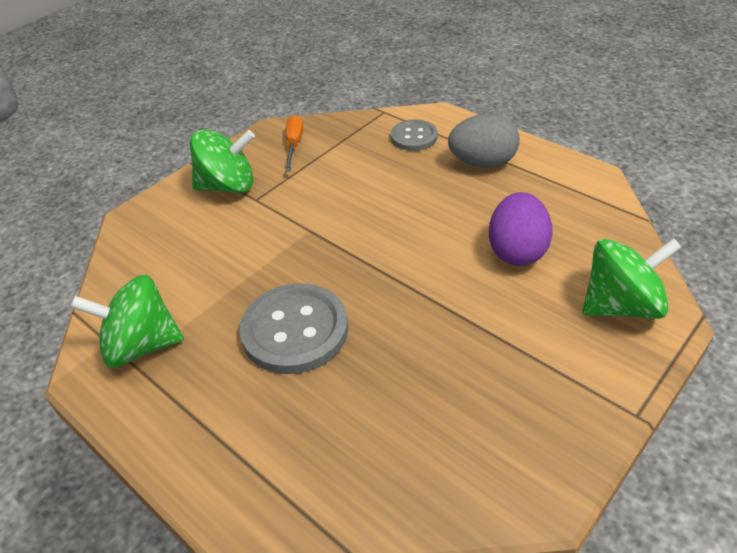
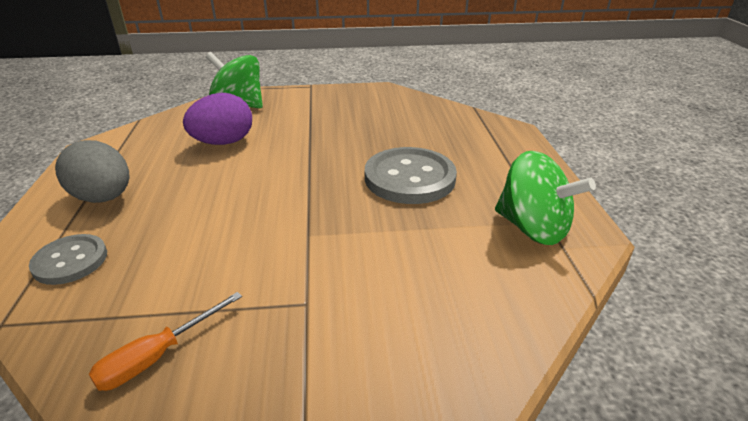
camera: 140 degrees left, 10 degrees down
green spinning top [190,129,255,193] -> none

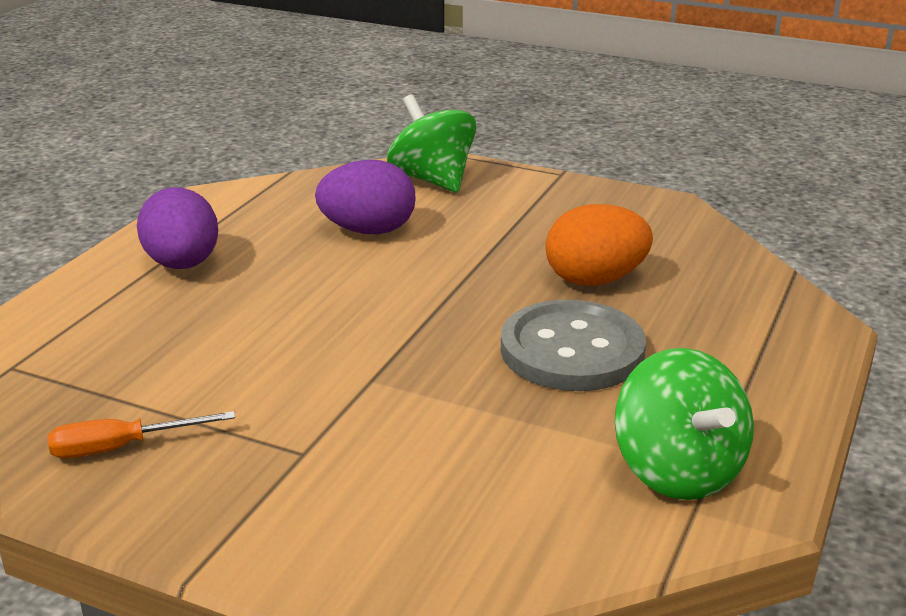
camera: 30 degrees right, 5 degrees down
grey button [29,234,107,285] -> none
grey egg [55,140,130,203] -> purple egg [137,187,218,269]
none -> orange egg [545,204,653,286]

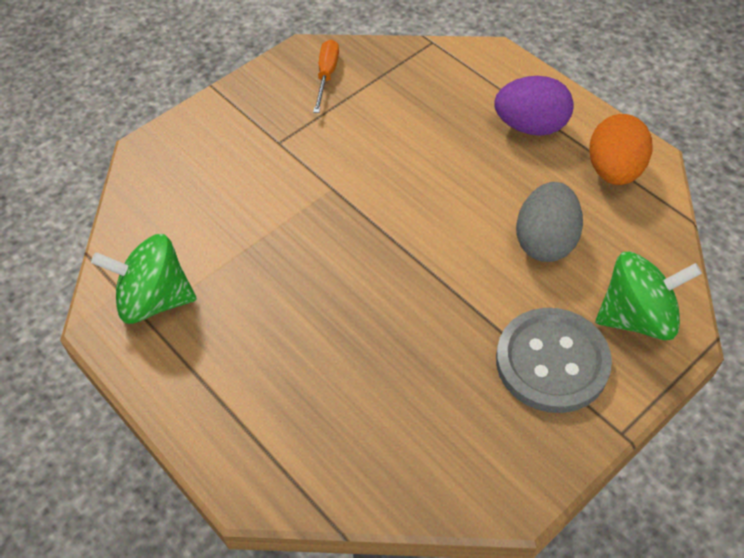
camera: 115 degrees right, 25 degrees up
purple egg [315,160,416,234] -> grey egg [516,182,583,262]
grey button [501,300,646,391] -> grey button moved to [496,308,612,413]
orange egg [545,204,653,286] -> orange egg moved to [589,114,652,185]

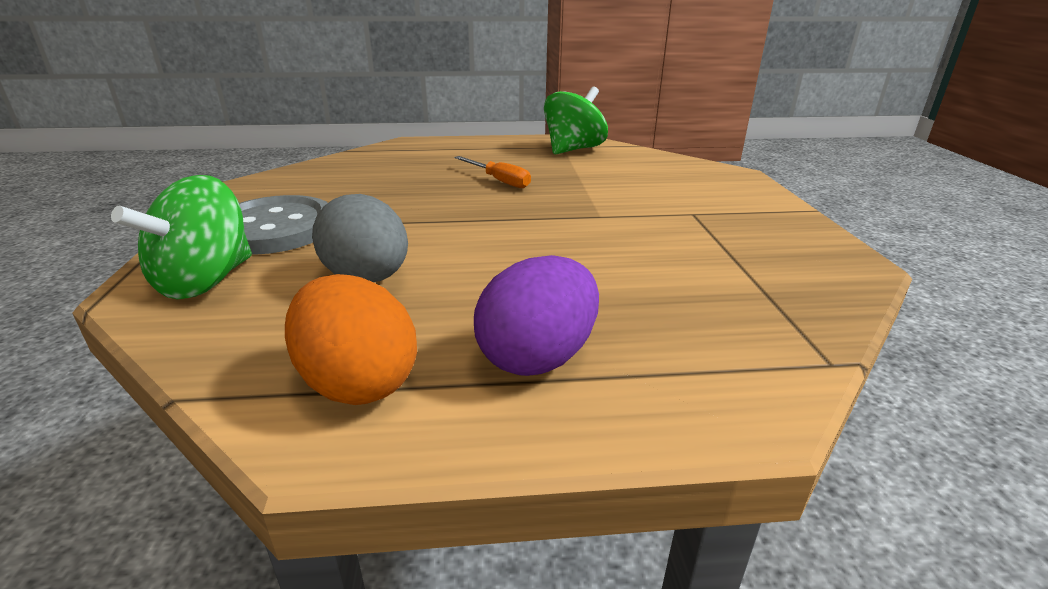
camera: 125 degrees right, 25 degrees down
orange screwdriver [313,39,339,113] -> orange screwdriver moved to [454,156,531,188]

